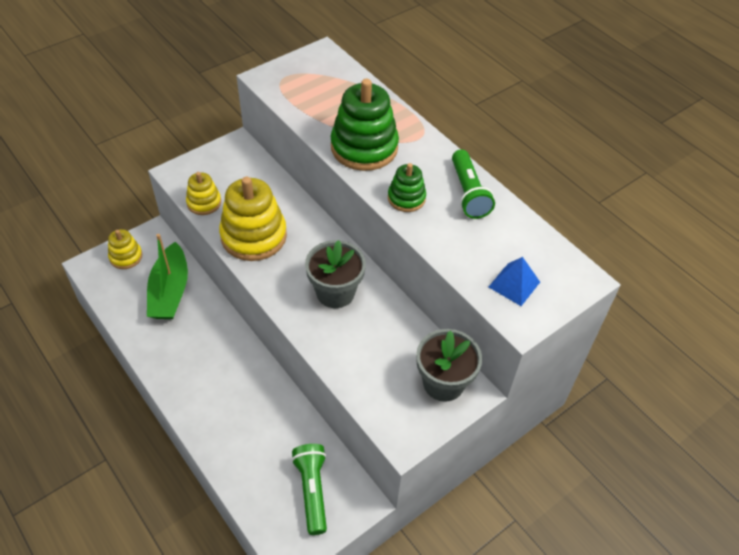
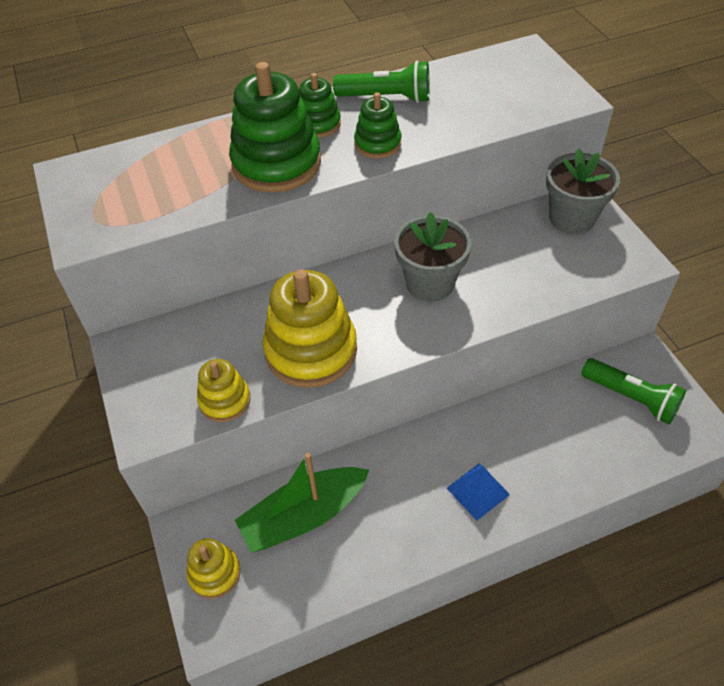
camera: 70 degrees left, 0 degrees up
green boat [147,234,188,319] -> green boat turned 135 degrees clockwise [235,453,369,552]
green flashlight [291,444,327,535] -> green flashlight turned 150 degrees counterclockwise [581,358,686,424]
blue pyramid [489,257,540,306] -> blue pyramid moved to [447,463,510,521]
none -> green stacking toy [299,73,341,138]

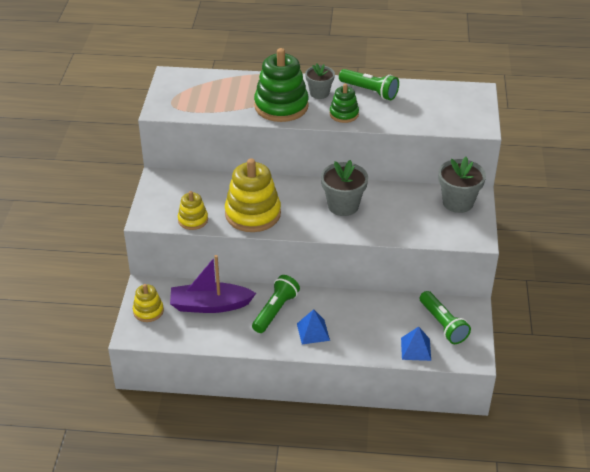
camera: 25 degrees right, 10 degrees down
green boat [235,453,369,552] -> purple boat [170,255,256,313]
green stacking toy [299,73,341,138] -> grey flower pot [305,63,335,99]
none -> green flashlight [252,275,300,333]
none -> blue pyramid [401,326,431,361]

